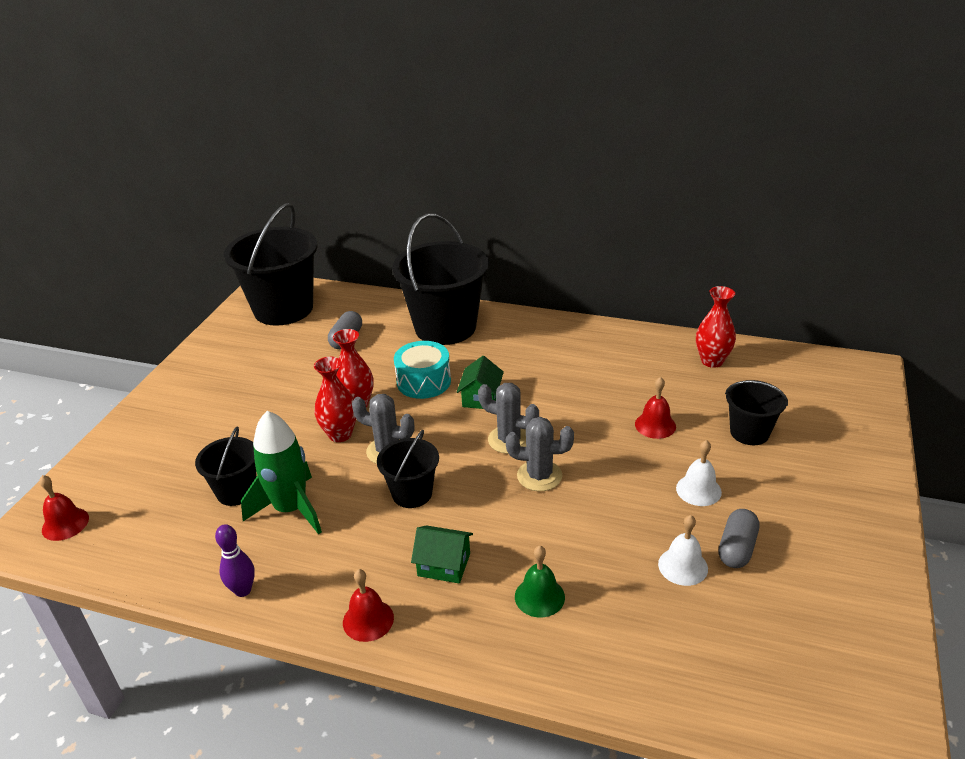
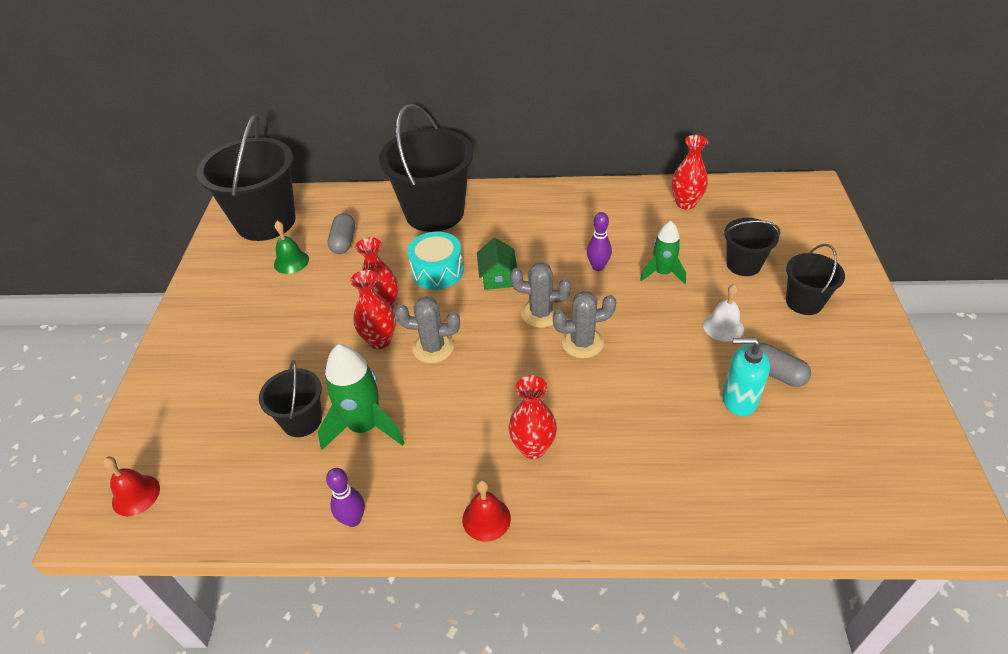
camera: 15 degrees left, 10 degrees up
black bucket [377,430,439,508] -> black bucket moved to [786,244,845,315]
green house [411,525,473,584] -> red vase [508,375,557,459]
green bell [515,546,565,617] -> green bell moved to [274,221,309,274]
red bell [635,377,676,439] -> green rocket [640,221,686,284]
white bell [658,515,708,586] -> turquoise soap dispenser [722,337,770,416]
grey capsule [719,509,759,568] -> grey capsule turned 60 degrees counterclockwise [760,343,811,387]
none -> purple bowling pin [587,212,612,271]

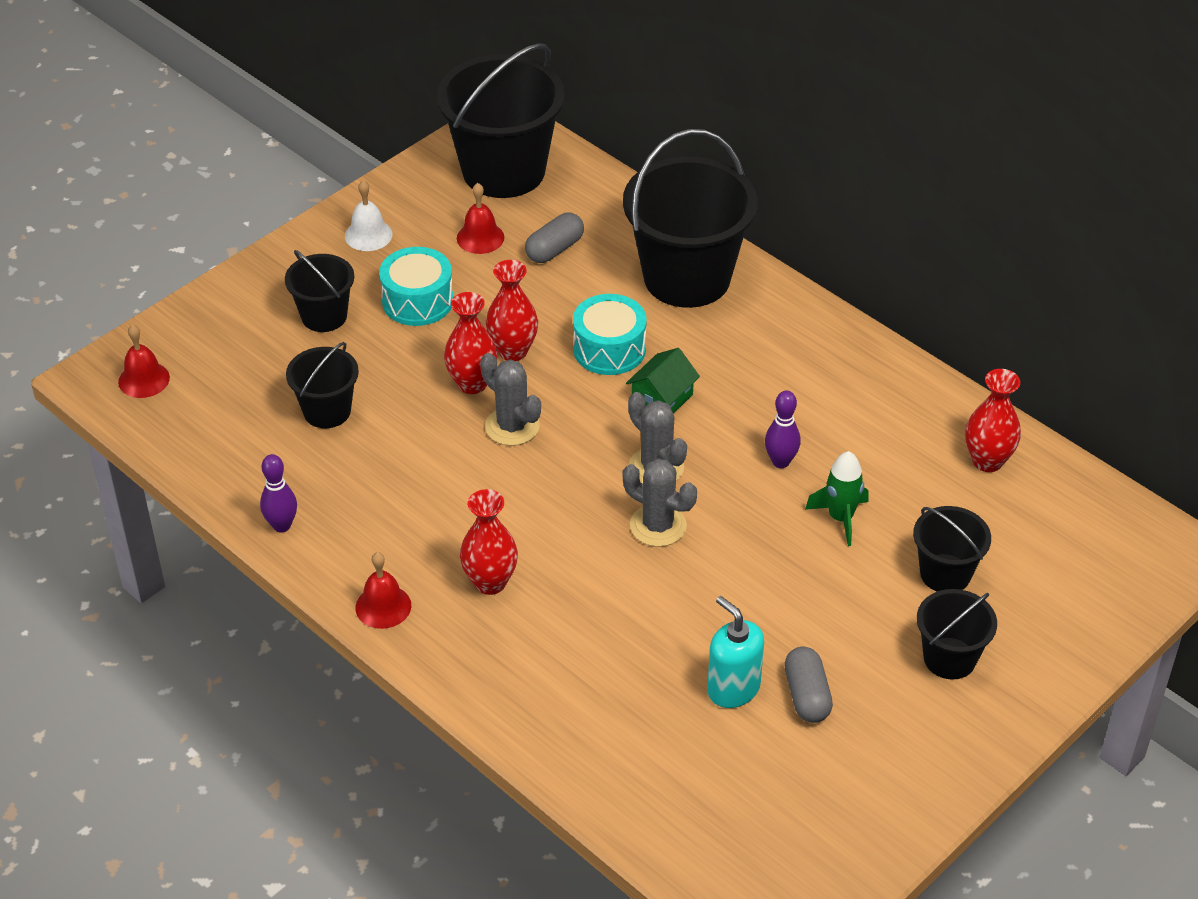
camera: 40 degrees right, 0 degrees up
green bell [274,221,309,274] -> red bell [457,183,504,254]
green rocket [318,344,405,450] -> none
white bell [703,284,744,342] -> white bell moved to [345,180,393,251]
none -> black bucket [285,250,354,332]
none -> turquoise drum [379,247,453,326]

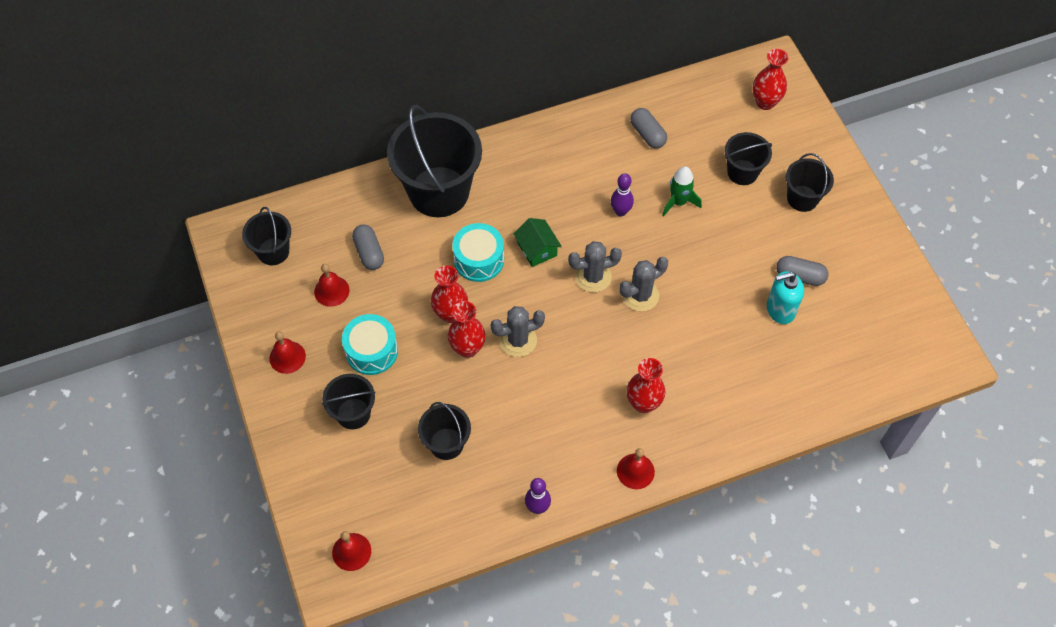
camera: 65 degrees left, 15 degrees up
white bell [345,180,393,251] -> red bell [269,331,306,374]
black bucket [437,43,565,198] -> black bucket [242,207,291,265], size x0.51
red vase [965,369,1021,472] -> red vase moved to [752,49,789,110]
none -> grey capsule [630,108,667,148]

